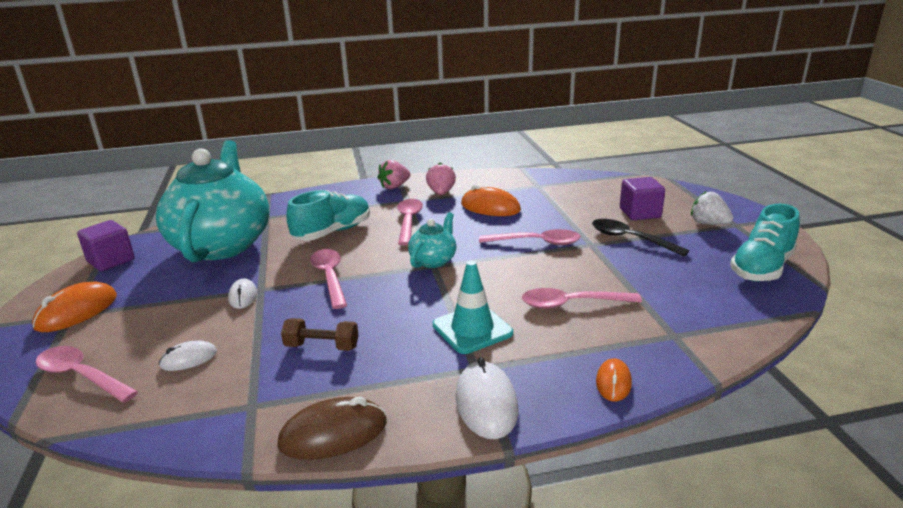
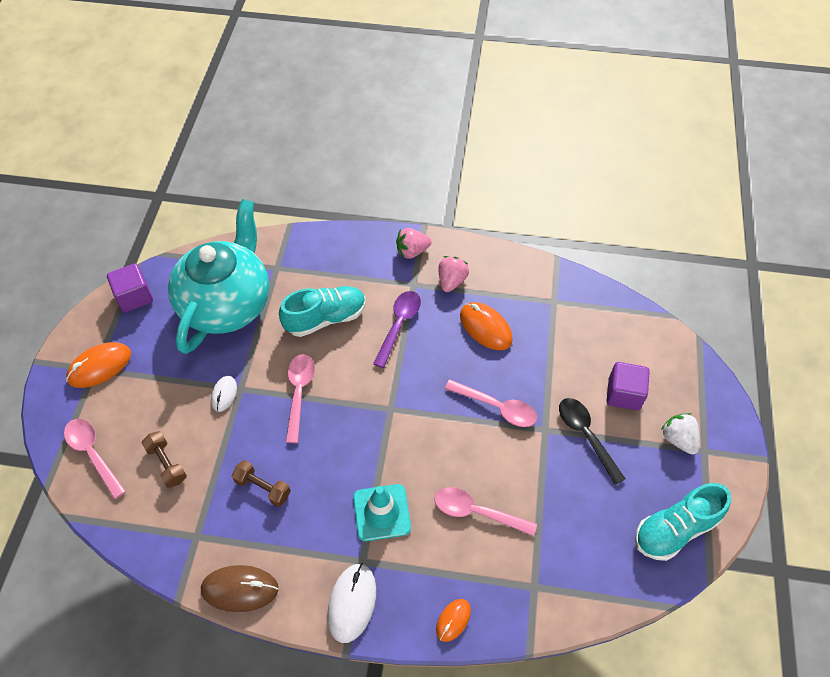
camera: 20 degrees right, 30 degrees up
white mouse [159,340,217,371] -> brown dumbbell [142,431,187,488]
pink spoon [397,199,423,246] -> purple spoon [373,291,421,368]
turquoise teapot [408,212,456,268] -> none

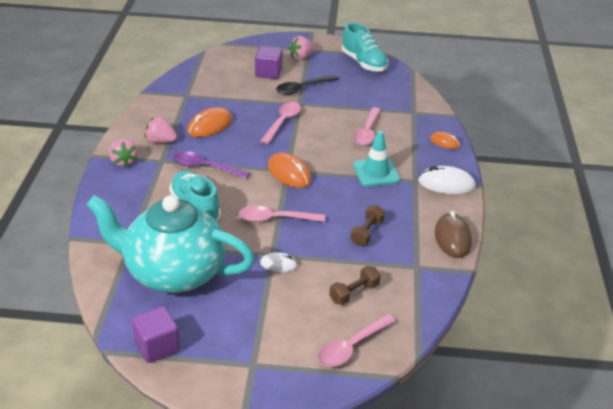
camera: 95 degrees left, 20 degrees down
orange mouse [66,342,131,388] -> orange mouse moved to [268,152,312,188]
white strawberry [661,413,700,454] -> pink strawberry [289,36,315,60]

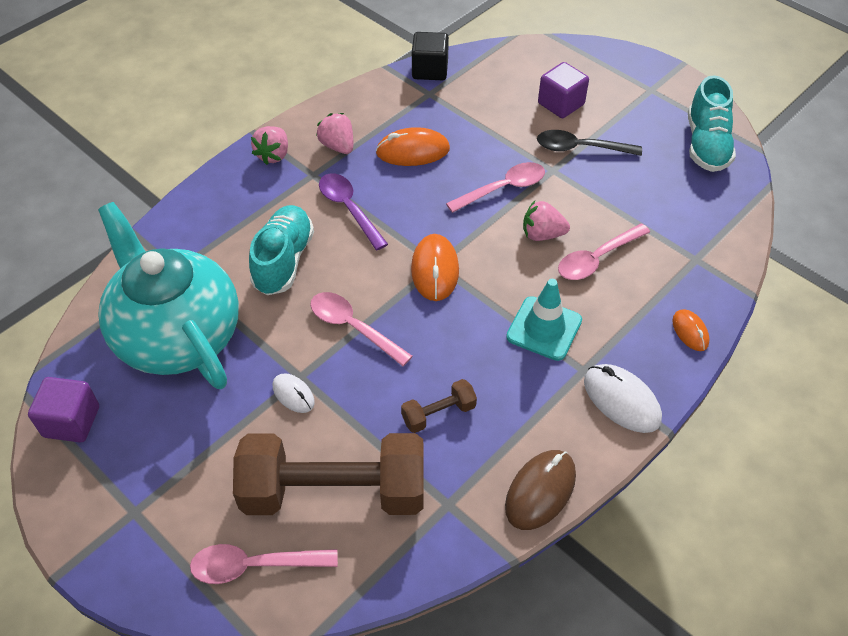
camera: 40 degrees right, 15 degrees up
pink strawberry [289,36,315,60] -> pink strawberry moved to [523,201,570,241]
brown dumbbell [329,266,381,305] -> brown dumbbell [233,433,423,515], size x2.35
none -> black cube [412,32,449,80]

